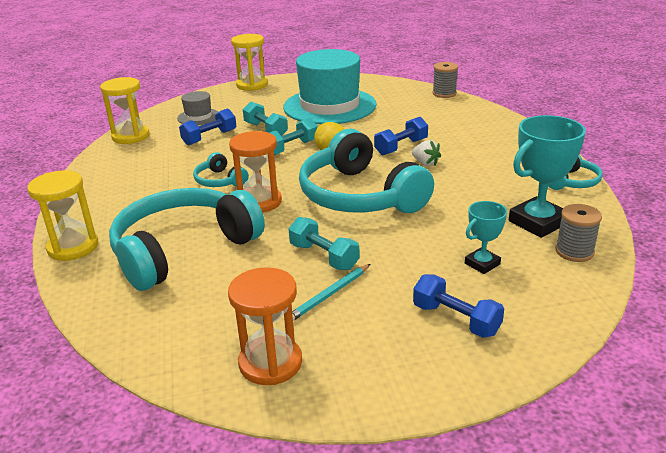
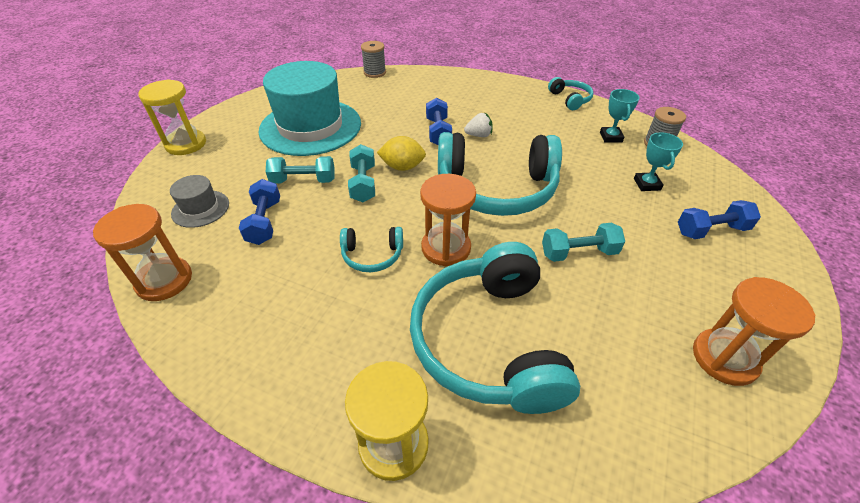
camera: 55 degrees left, 15 degrees up
yellow hourglass [100,77,150,144] -> orange hourglass [93,204,192,301]
turquoise pencil [292,264,370,321] -> none
turquoise trophy [509,115,586,238] -> turquoise trophy [600,89,640,142], size x0.56

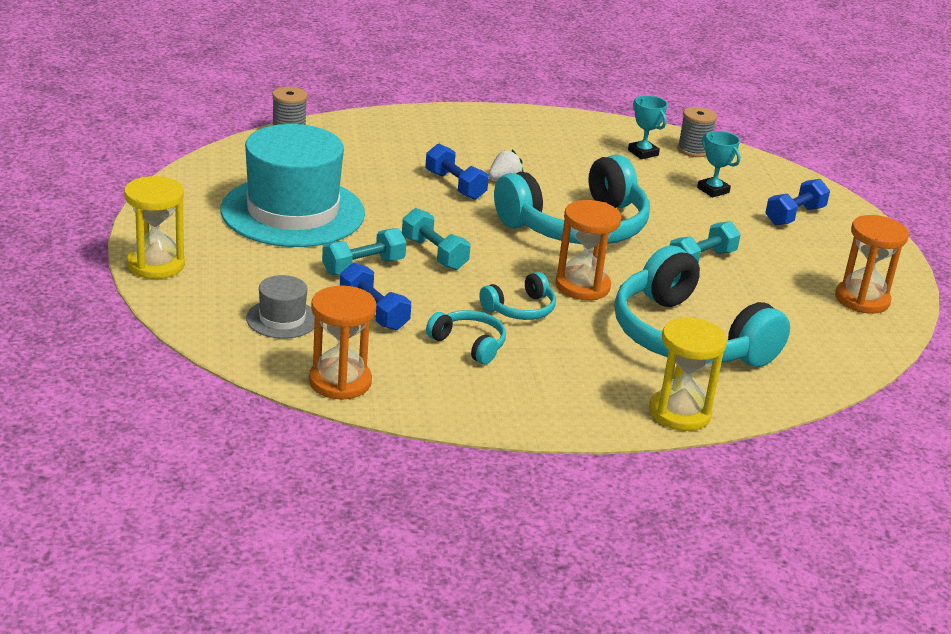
camera: 35 degrees left, 15 degrees down
yellow lemon [377,136,426,171] -> none
turquoise headphones [548,77,593,110] -> turquoise headphones moved to [426,310,506,364]

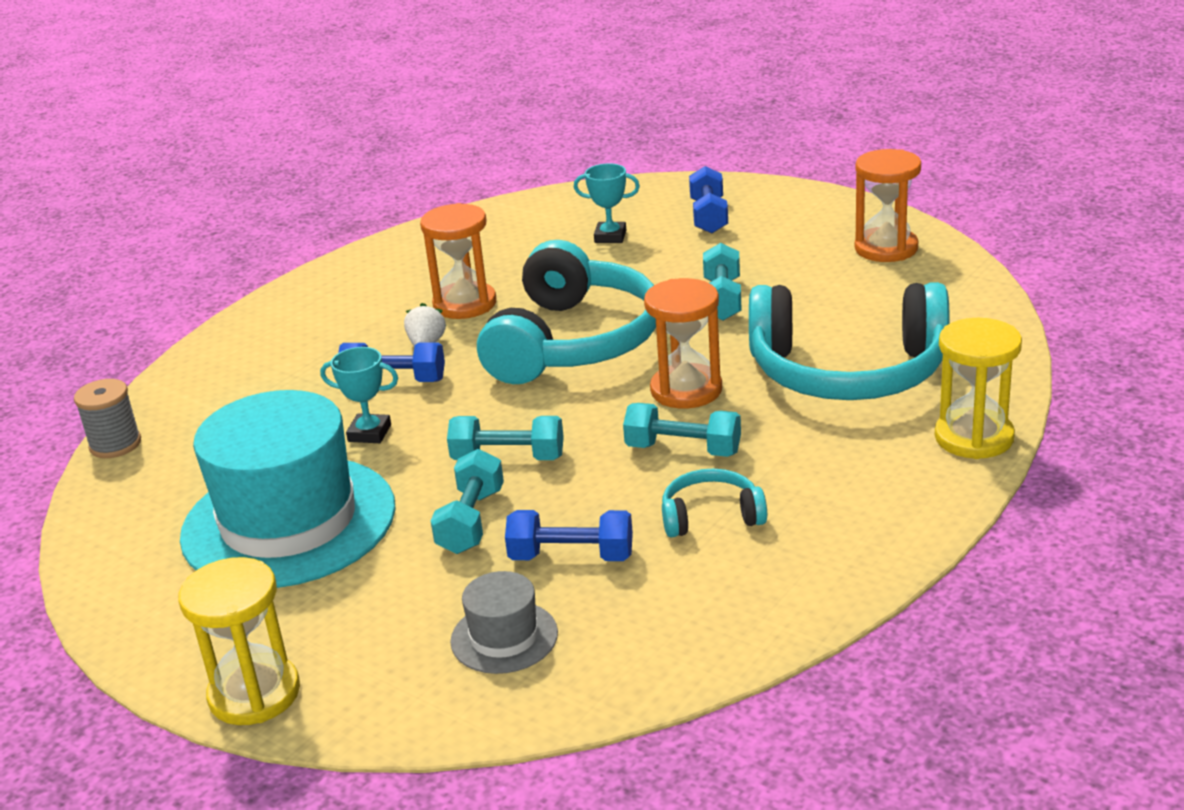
camera: 40 degrees left, 0 degrees up
orange hourglass [309,285,376,400] -> orange hourglass moved to [420,203,496,319]
turquoise headphones [479,272,556,320] -> turquoise dumbbell [623,403,741,457]
turquoise trophy [628,95,668,159] -> turquoise trophy moved to [320,347,398,443]
grey spool [677,107,717,157] -> none

